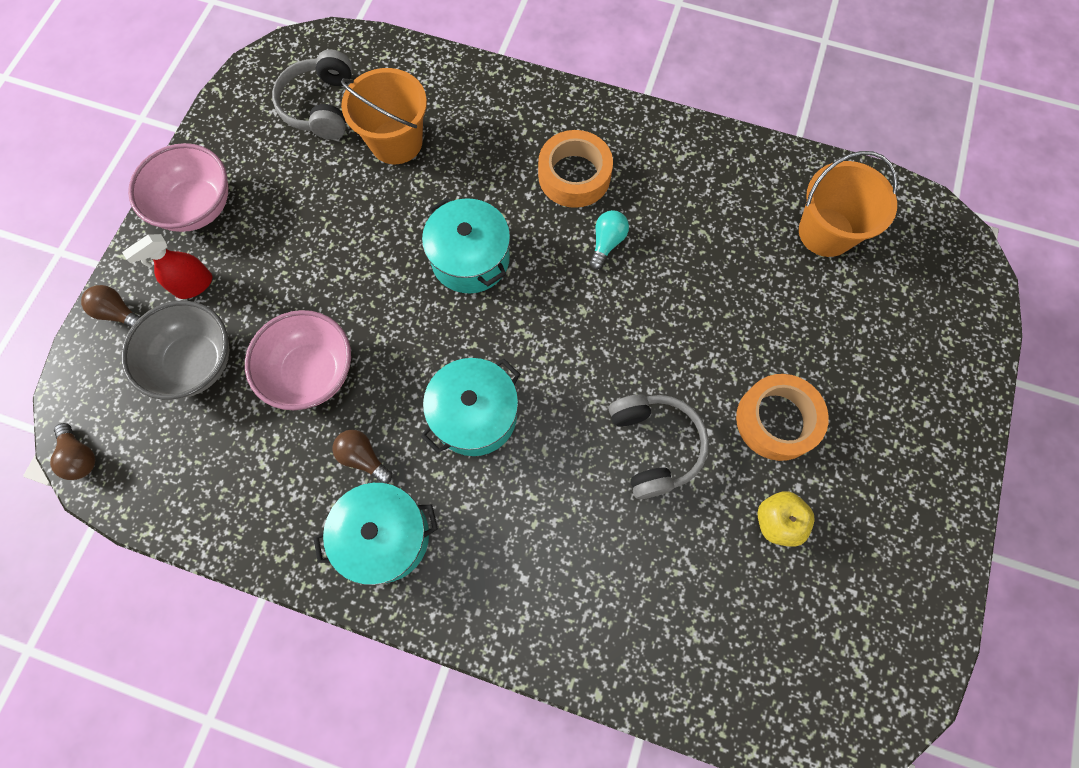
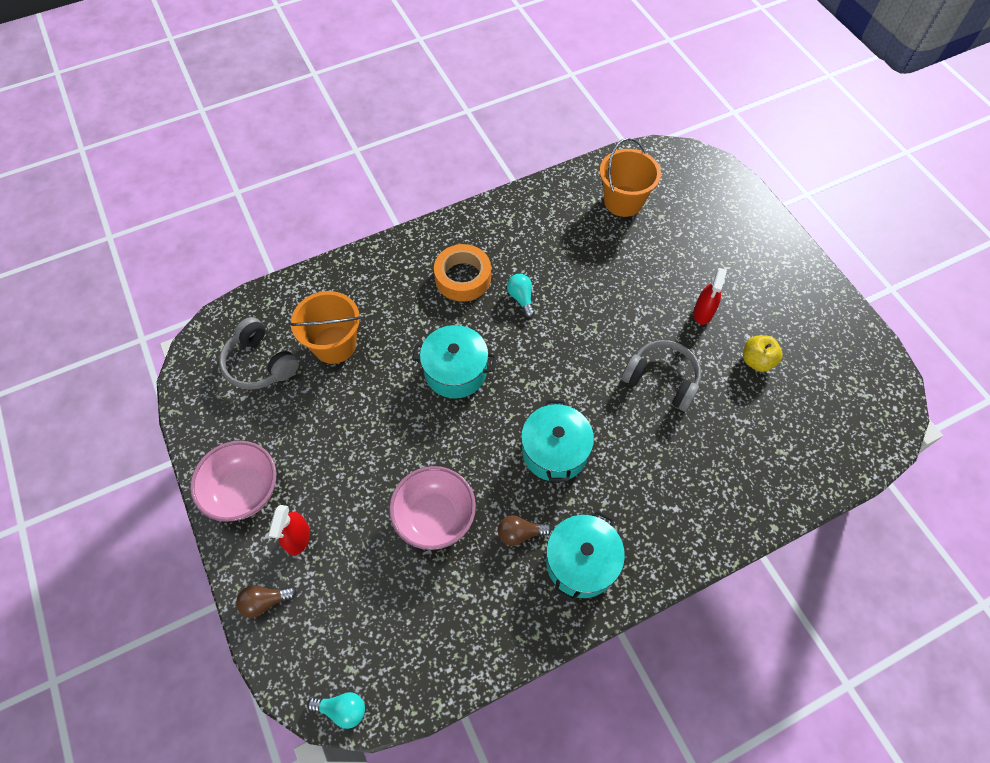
camera: 45 degrees left, 10 degrees down
brown light bulb [50,423,95,480] -> turquoise light bulb [307,692,365,729]
grey bowl [121,301,230,400] -> none
orange tape [736,374,829,461] -> red spray bottle [693,268,727,325]

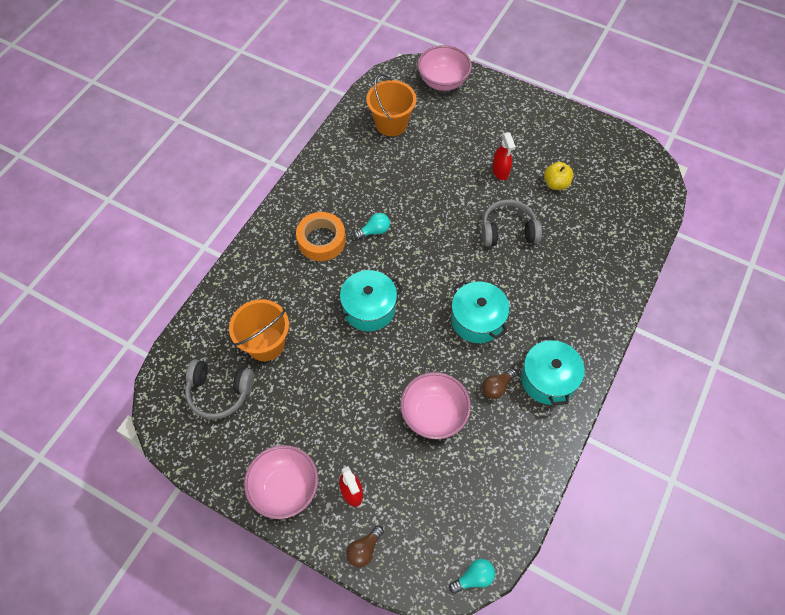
camera: 35 degrees left, 0 degrees up
turquoise light bulb [507,274,535,318] -> turquoise light bulb turned 120 degrees clockwise [354,213,390,240]
none -> pink bowl [418,45,472,91]

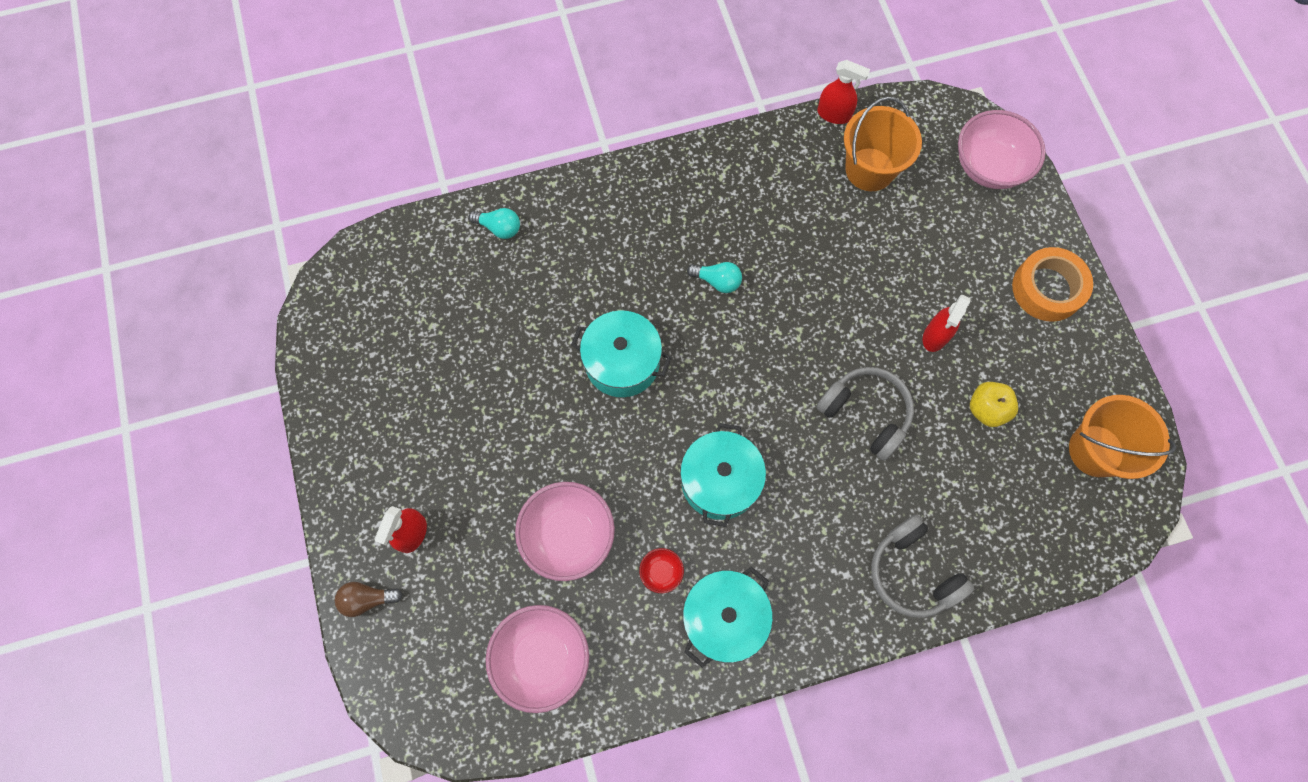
camera: 45 degrees right, 10 degrees up
grey headphones [185,360,254,419] -> grey headphones moved to [871,514,974,618]
orange bucket [229,299,289,361] -> orange bucket moved to [1069,395,1176,479]
pink bowl [244,445,318,519] -> pink bowl moved to [485,605,589,713]
orange tape [296,212,346,261] -> orange tape moved to [1012,247,1093,322]
turquoise light bulb [449,559,495,594] -> turquoise light bulb moved to [469,208,520,239]
brown light bulb [482,369,517,399] -> red bowl [639,548,684,593]
none -> red spray bottle [817,60,870,124]

